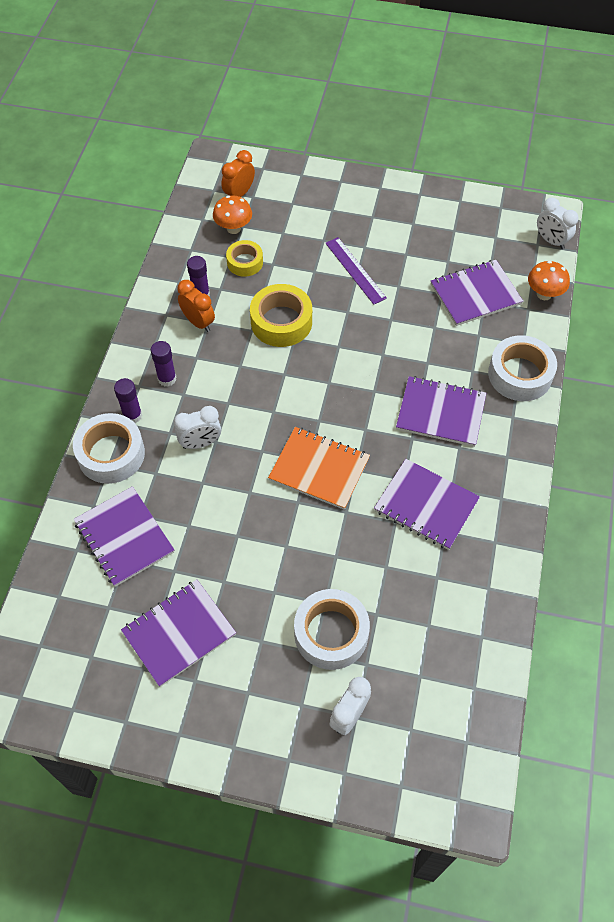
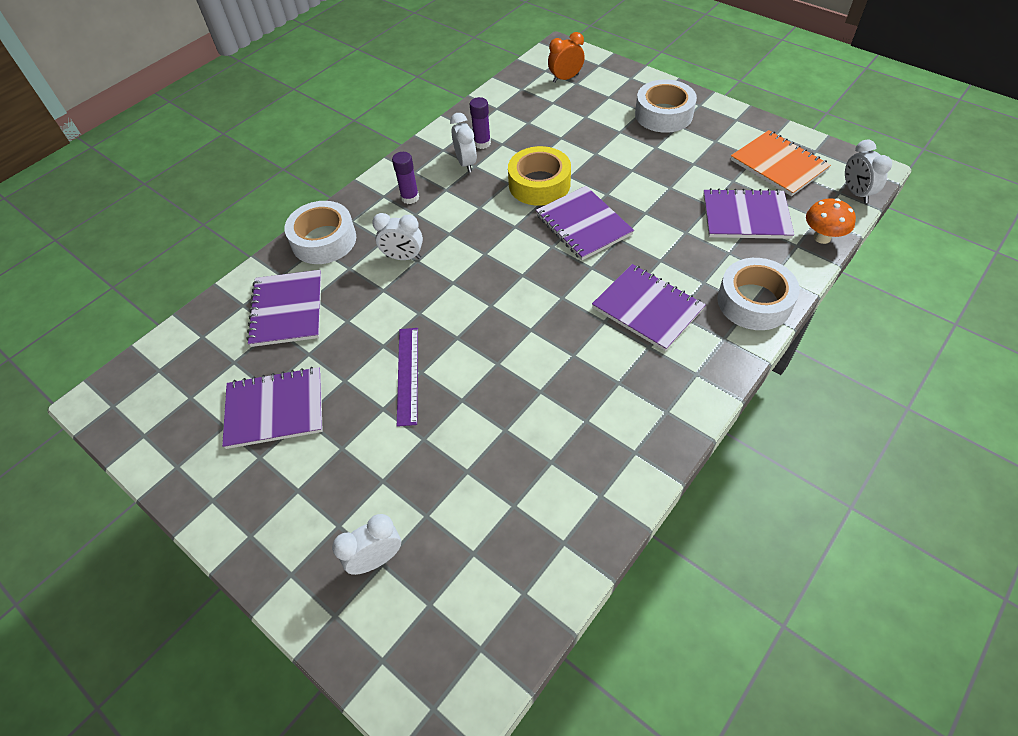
camera: 30 degrees right, 5 degrees down
purple glue stick [114,378,142,423] -> none
orange clock [177,280,215,332] -> white clock [450,113,477,172]
orange mushroom [213,195,252,234] -> none
yellow tape [226,240,263,277] -> none
orange notebook [268,427,370,510] -> orange notebook moved to [731,130,831,196]
white tape [294,589,370,670] -> white tape moved to [635,79,697,133]
purple ruler [325,237,387,305] -> purple ruler moved to [397,328,418,427]
purple notebook [374,459,480,550] -> purple notebook moved to [536,186,634,260]

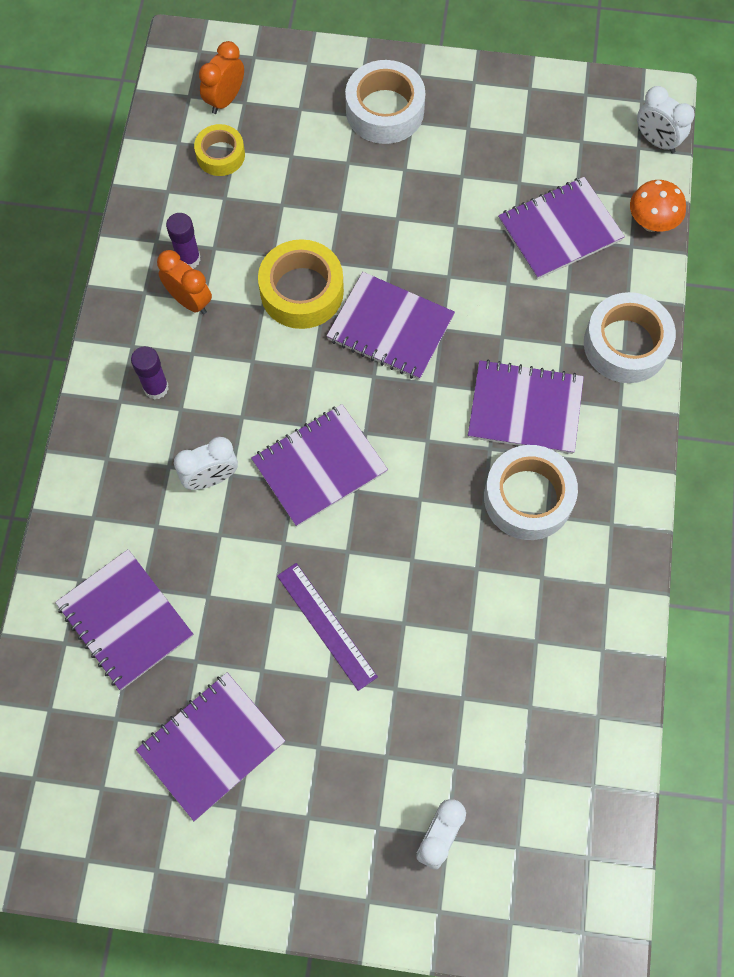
camera: 35 degrees left, 15 degrees up
white tape [284,201,356,264] -> white tape moved to [484,445,578,540]
white clock [450,113,477,172] -> orange clock [157,250,212,314]
orange notebook [731,130,831,196] -> none
none -> yellow tape [194,124,245,176]
none -> purple notebook [251,404,388,527]

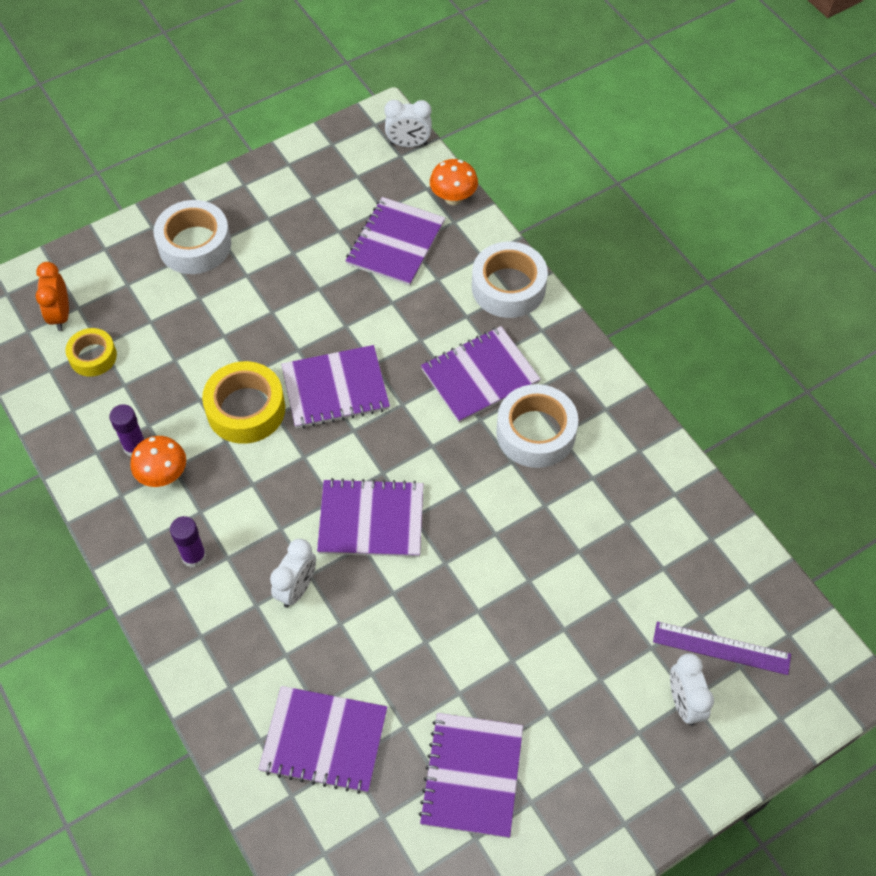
camera: 40 degrees left, 10 degrees down
orange clock [157,250,212,314] -> orange mushroom [130,436,186,487]
purple notebook [251,404,388,527] -> purple notebook turned 75 degrees clockwise [317,478,423,557]
purple ruler [277,563,378,691] -> purple ruler moved to [653,621,791,675]

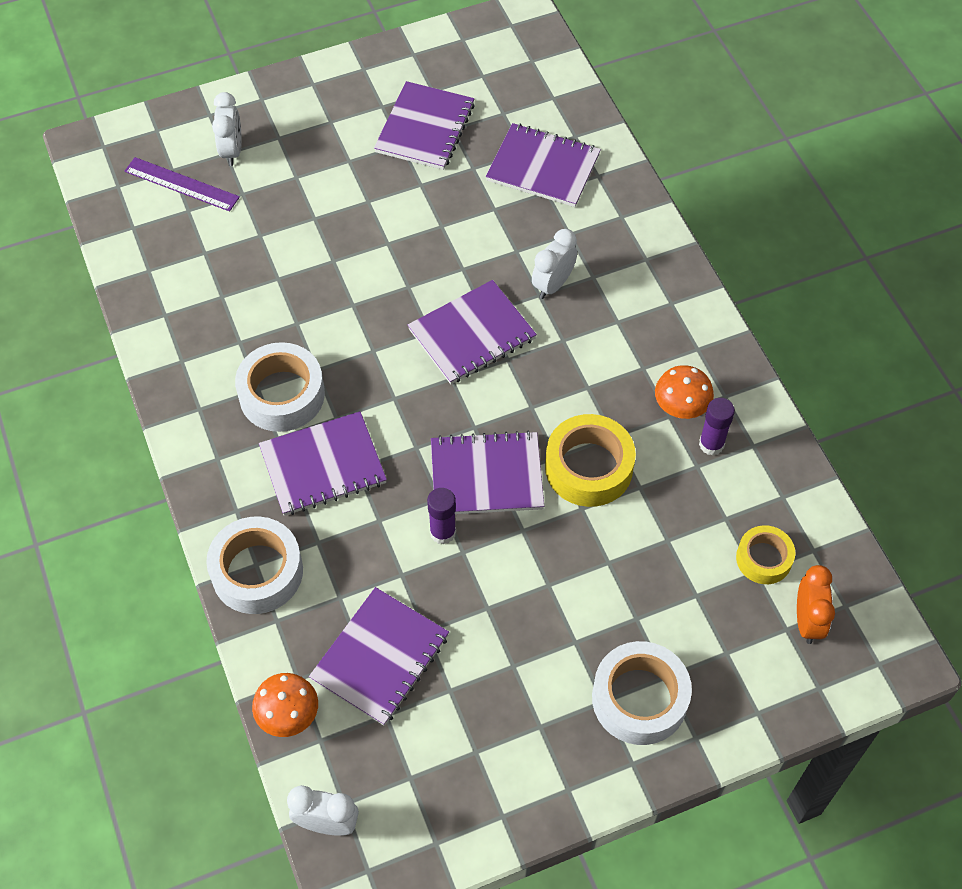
camera: 170 degrees left, 0 degrees up
purple glue stick [170,516,207,568] -> purple glue stick moved to [427,488,456,544]
purple notebook [317,478,423,557] -> purple notebook turned 45 degrees counterclockwise [408,280,537,384]

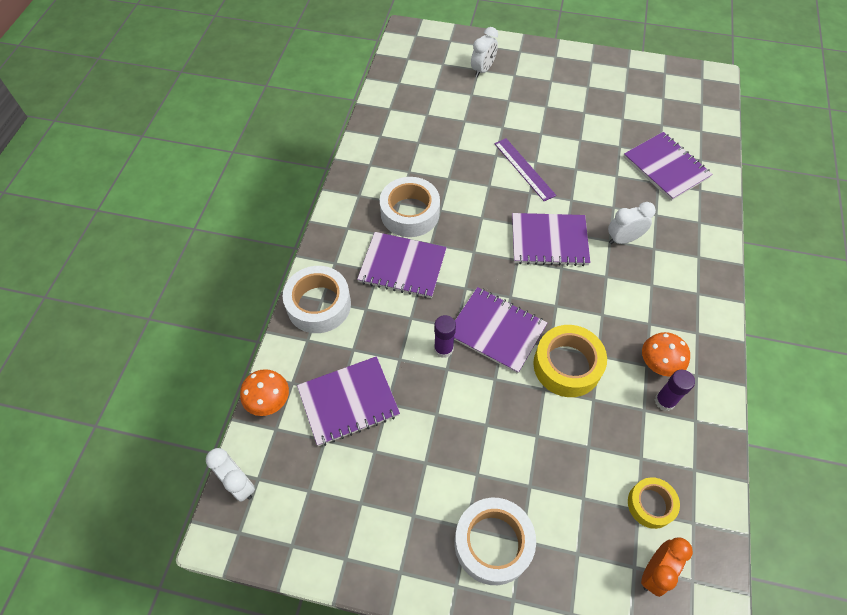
camera: 35 degrees right, 0 degrees up
purple ruler [125,157,240,212] -> purple ruler moved to [494,138,556,201]
purple notebook [374,81,475,170] -> none

